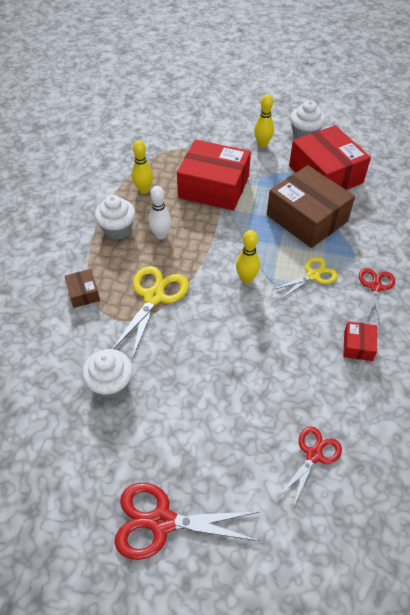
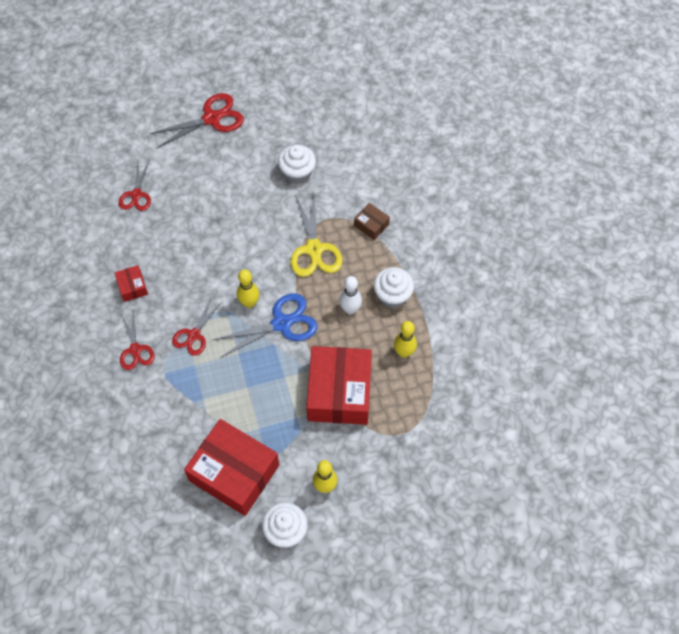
camera: 150 degrees right, 10 degrees up
red box [177,139,251,211] -> red box turned 75 degrees counterclockwise [306,346,372,425]
brown box [267,165,355,248] -> none
yellow scissors [272,257,338,299] -> red scissors [172,298,222,356]
none -> blue scissors [213,293,317,358]

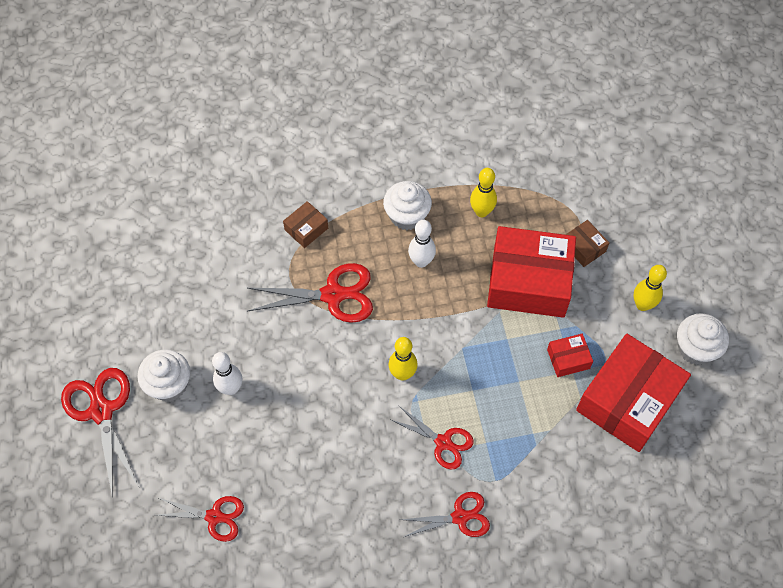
camera: 85 degrees left, 0 degrees up
red box [115,265,148,302] -> red box moved to [547,334,593,377]
blue scissors [213,293,317,358] -> none
white cupcake [278,145,316,184] -> white cupcake moved to [137,349,190,401]
yellow scissors [290,193,343,277] -> red scissors [248,263,373,323]
none -> white bowling pin [212,352,242,395]
none -> brown box [566,220,609,267]

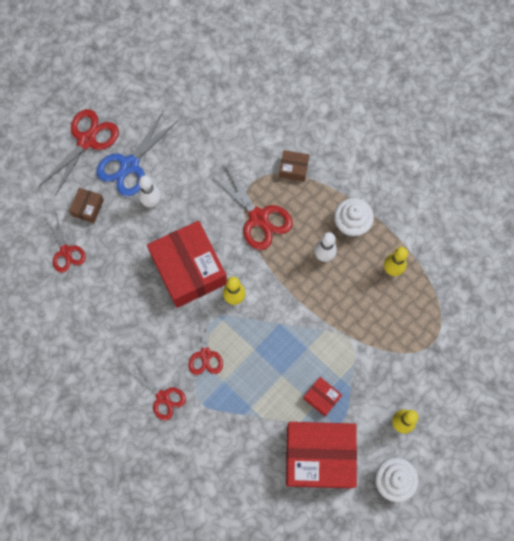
camera: 55 degrees right, 10 degrees up
white cupcake [137,349,190,401] -> blue scissors [96,112,178,196]
red box [487,226,576,318] -> red box moved to [147,221,227,308]
brown box [566,220,609,267] -> brown box moved to [69,188,104,223]

